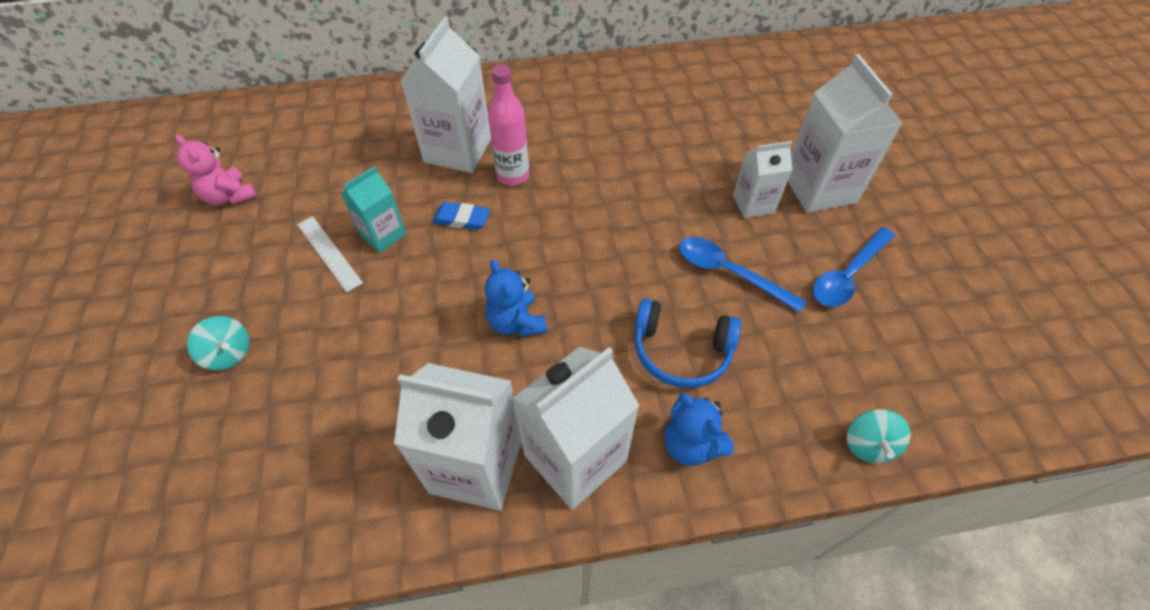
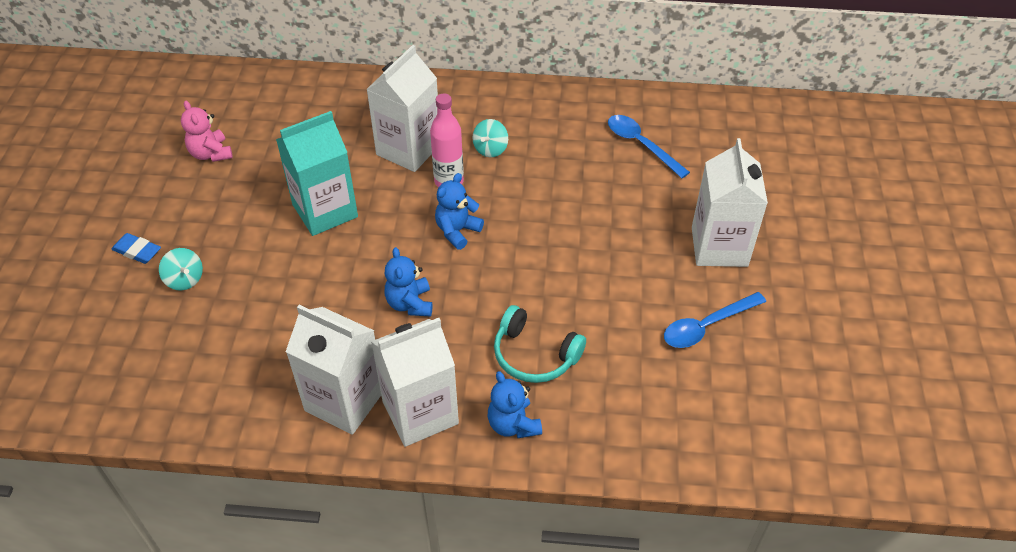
camera: 15 degrees right, 5 degrees down
white ruler [297,216,363,292] -> none
turquoise carton [341,166,407,253] -> turquoise carton [276,111,358,236], size x1.74
blue eraser [432,202,490,230] -> blue eraser moved to [111,233,161,264]
blue headphones [635,299,741,388] -> turquoise headphones [494,305,586,383]
blue spoon [679,237,807,313] -> blue spoon moved to [608,115,690,178]
white carton [733,141,792,218] -> none
turquoise spinning top [847,409,911,463] -> turquoise spinning top moved to [472,119,508,157]
none -> blue teddy bear [435,173,484,250]

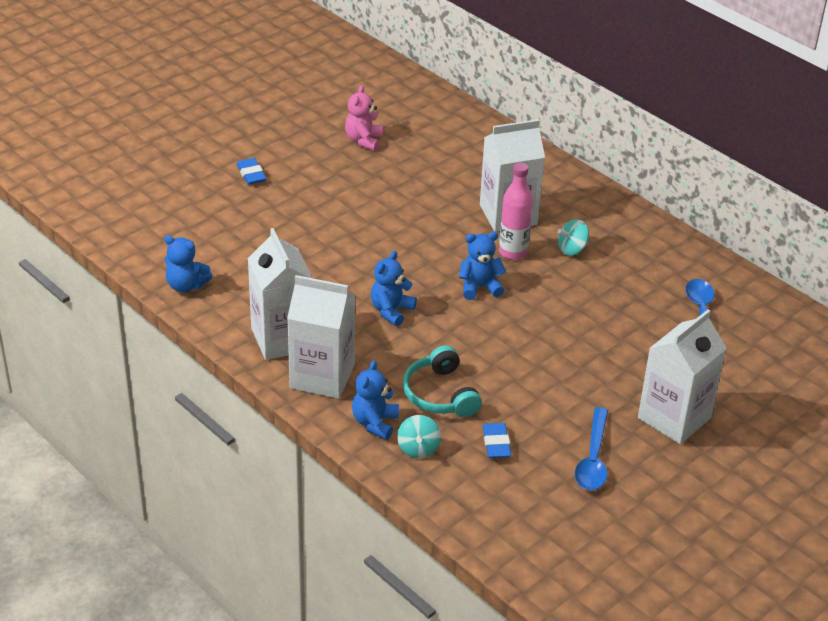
camera: 40 degrees right, 10 degrees down
turquoise spinning top [159,248,203,290] -> turquoise spinning top moved to [397,415,441,459]
turquoise carton [276,111,358,236] -> none
blue spoon [664,292,766,348] -> blue spoon turned 90 degrees counterclockwise [575,407,608,490]
none -> blue teddy bear [164,235,212,293]
none -> blue eraser [483,423,511,458]

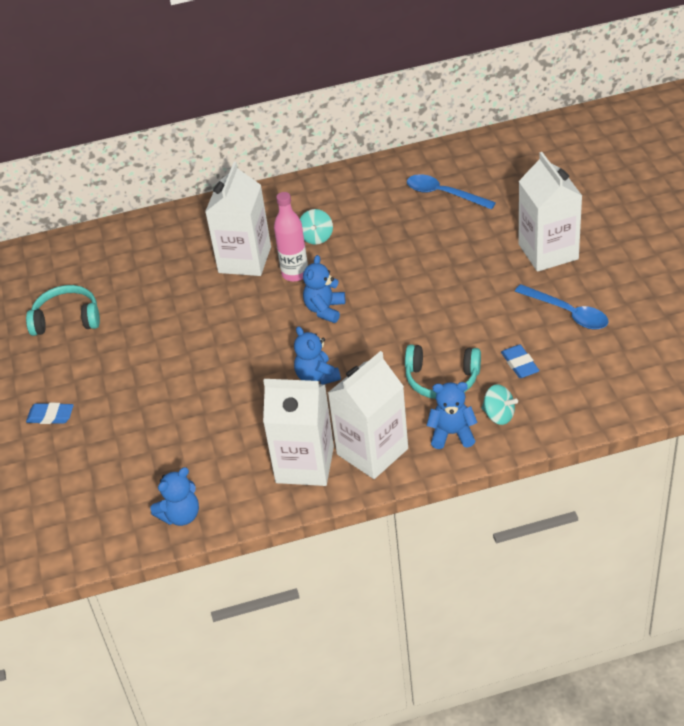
camera: 55 degrees left, 5 degrees up
pink teddy bear [345,85,383,151] -> turquoise headphones [26,285,100,336]
blue teddy bear [352,360,399,440] -> blue teddy bear turned 135 degrees clockwise [427,382,478,449]
blue eraser [483,423,511,458] -> blue eraser turned 45 degrees clockwise [501,344,540,378]

